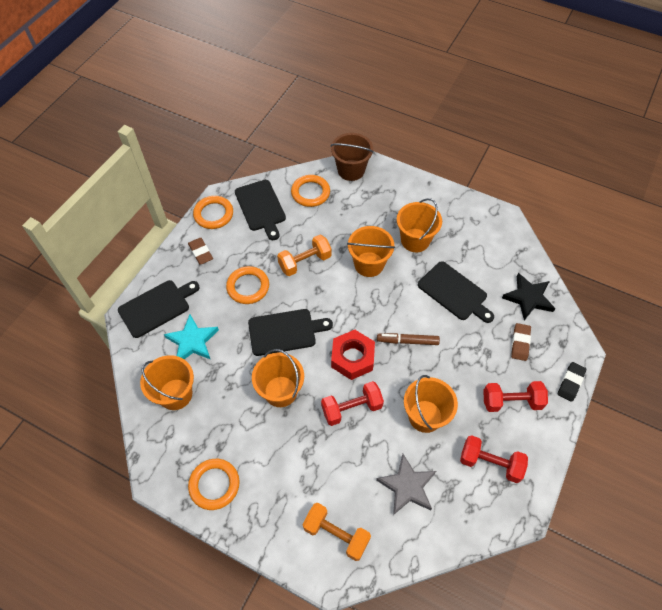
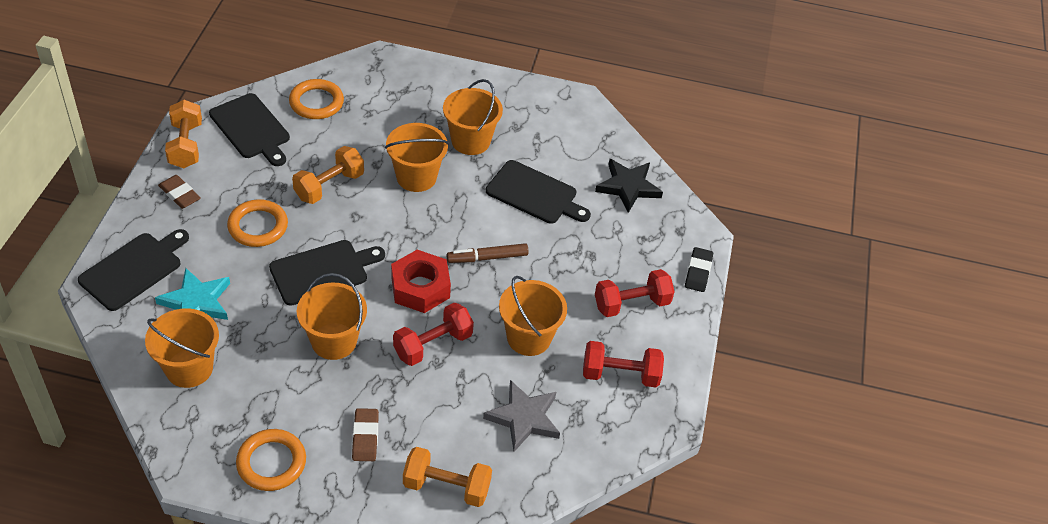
camera: 20 degrees left, 10 degrees down
orange ring [193,196,233,229] -> orange dumbbell [165,100,202,168]
brown bucket [331,133,374,181] -> none
brown eraser [511,323,531,361] -> brown eraser moved to [352,408,379,461]

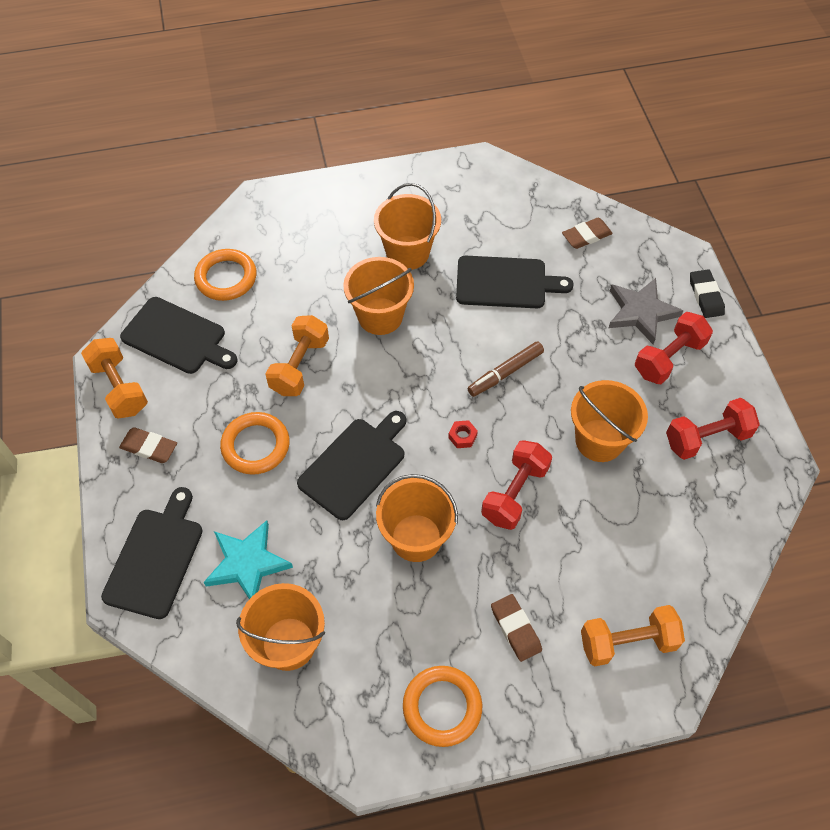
camera: 20 degrees left, 10 degrees up
red nut [391,250,451,313] -> red nut [448,420,478,448], size x0.41
grey star [483,380,560,452] -> grey star moved to [609,278,684,344]
black star [595,159,663,213] -> brown eraser [562,218,613,249]

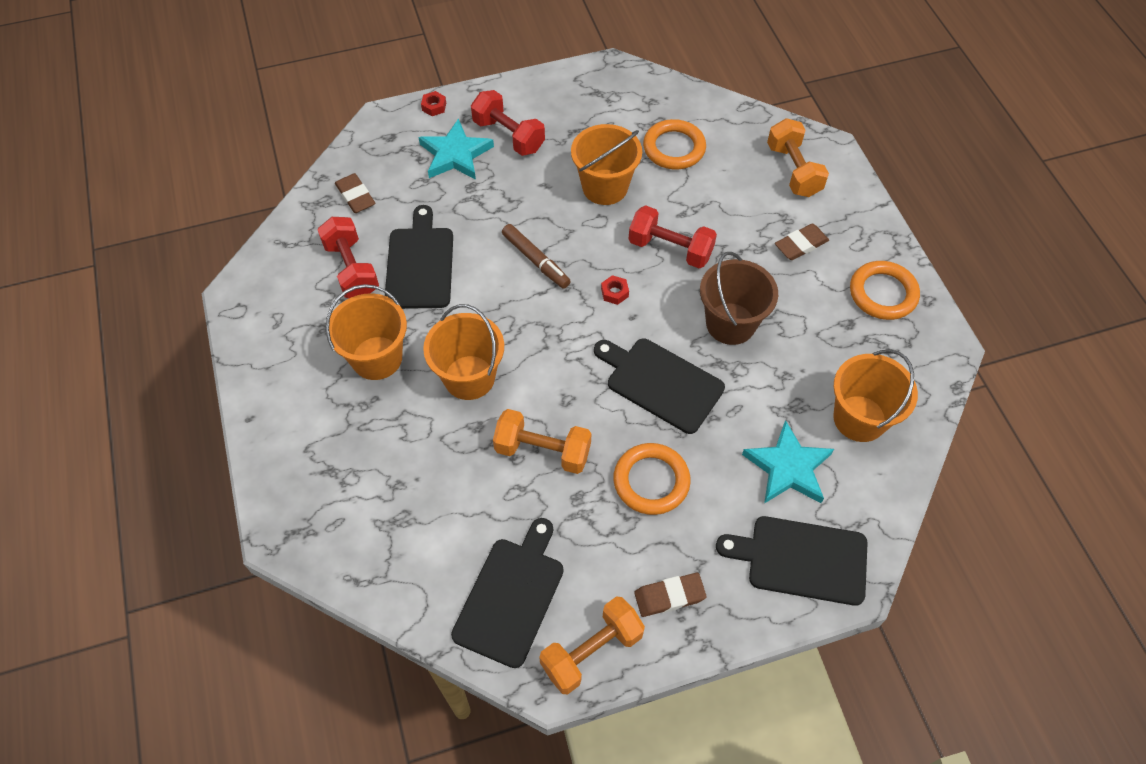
camera: 95 degrees left, 0 degrees up
brown eraser [119,427,177,463] -> brown eraser turned 60 degrees clockwise [634,573,707,617]
orange ring [194,249,256,301] -> orange ring moved to [643,119,706,170]
orange bucket [376,474,458,562] -> brown bucket [700,252,778,345]
grey star [609,278,684,344] -> turquoise star [418,118,494,180]
red dumbbell [666,398,760,460] -> red dumbbell moved to [317,217,379,298]
black eraser [690,269,725,318] -> red nut [421,91,446,116]

